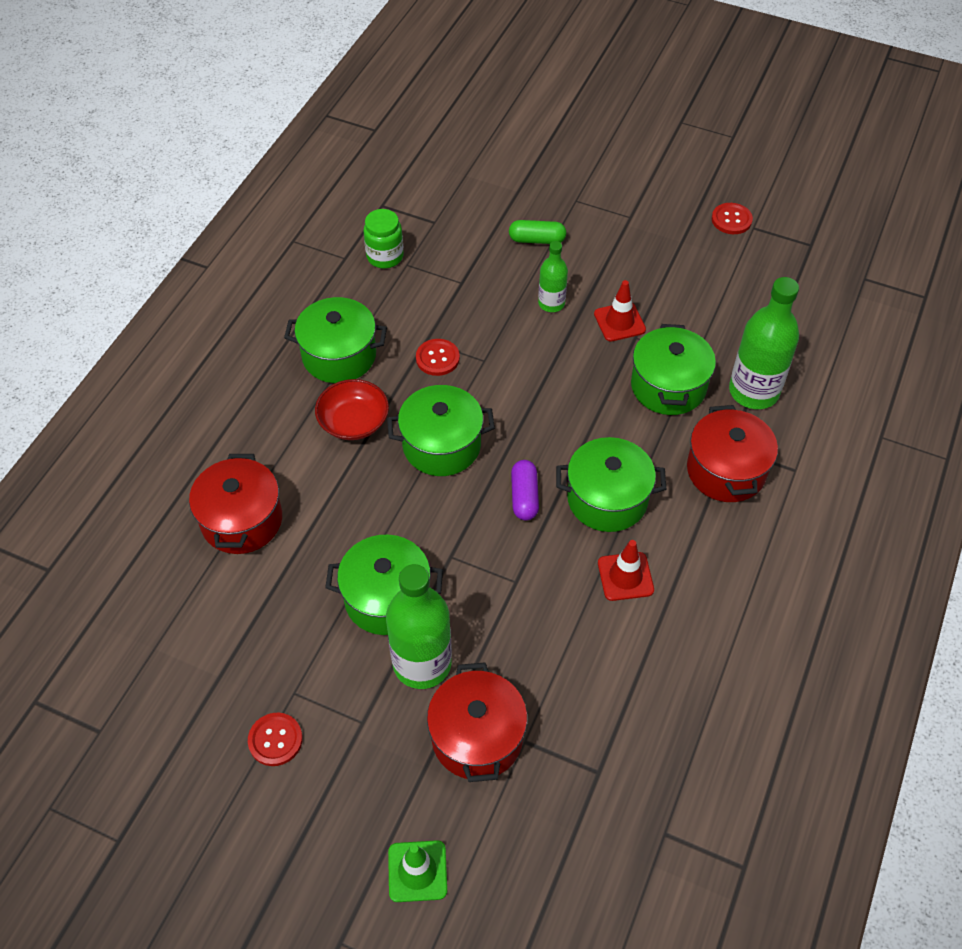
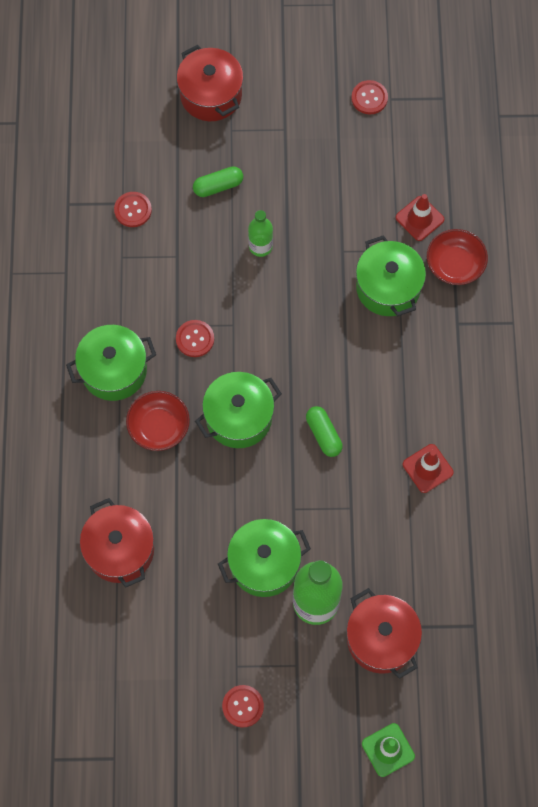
camera: 25 degrees left, 15 degrees up
green jar [363,209,404,268] -> none
purple capsule [511,460,539,520] -> green capsule [306,406,343,457]
green pot [556,437,666,532] -> none
red traffic cone [594,280,646,342] -> red traffic cone moved to [396,194,444,241]
red pot [687,405,778,502] -> red pot moved to [177,45,243,121]
green bottle [729,277,799,409] -> red bowl [427,229,488,285]
none -> red button [114,192,152,227]

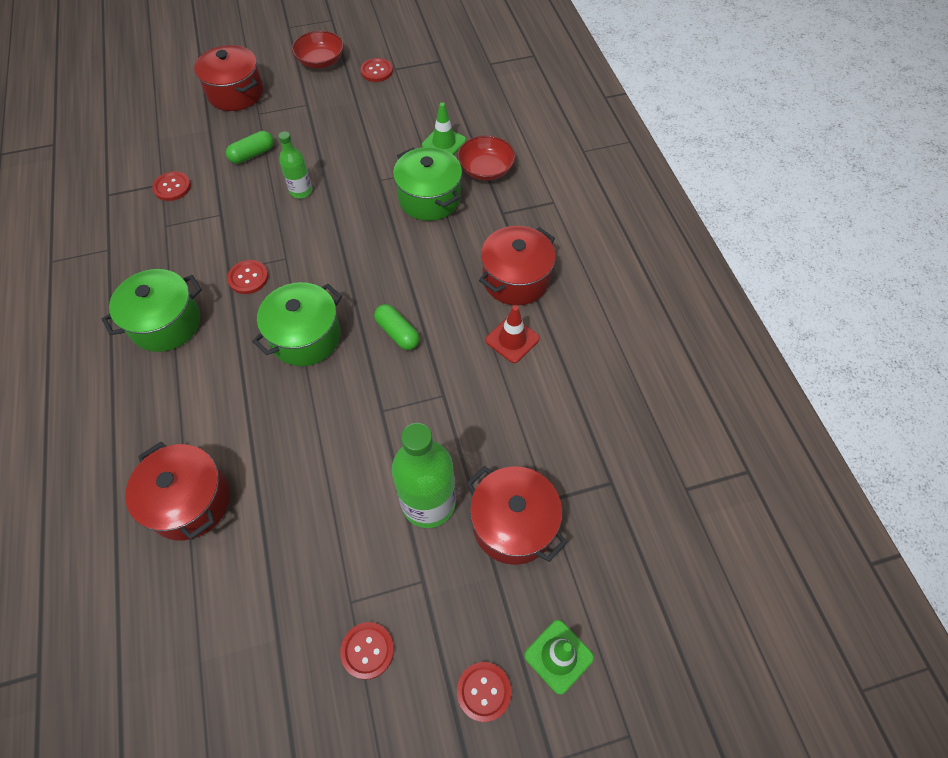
camera: 15 degrees left, 10 degrees down
red bowl [126,391,190,451] -> red bowl moved to [292,31,344,69]
green pot [218,519,311,597] -> none
red traffic cone [396,194,444,241] -> green traffic cone [422,103,466,155]
none -> red button [457,662,511,722]
none -> red pot [479,226,555,305]

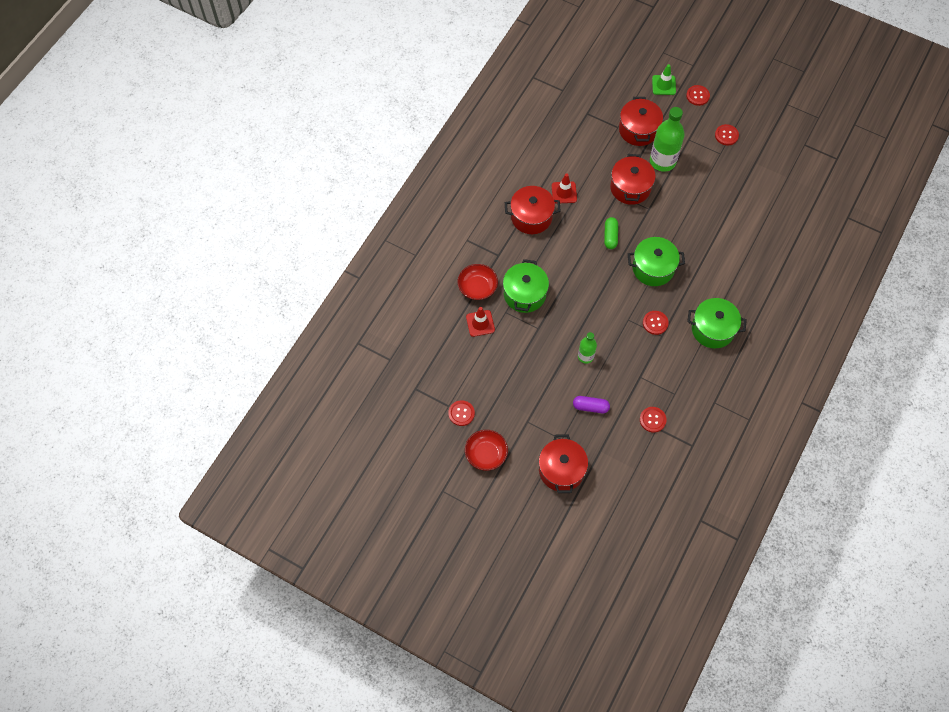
camera: 135 degrees left, 5 degrees up
red pot [125,442,230,541] -> red pot moved to [610,154,656,205]
green capsule [226,131,274,164] -> purple capsule [573,396,610,413]
green traffic cone [422,103,466,155] -> red traffic cone [466,307,495,337]

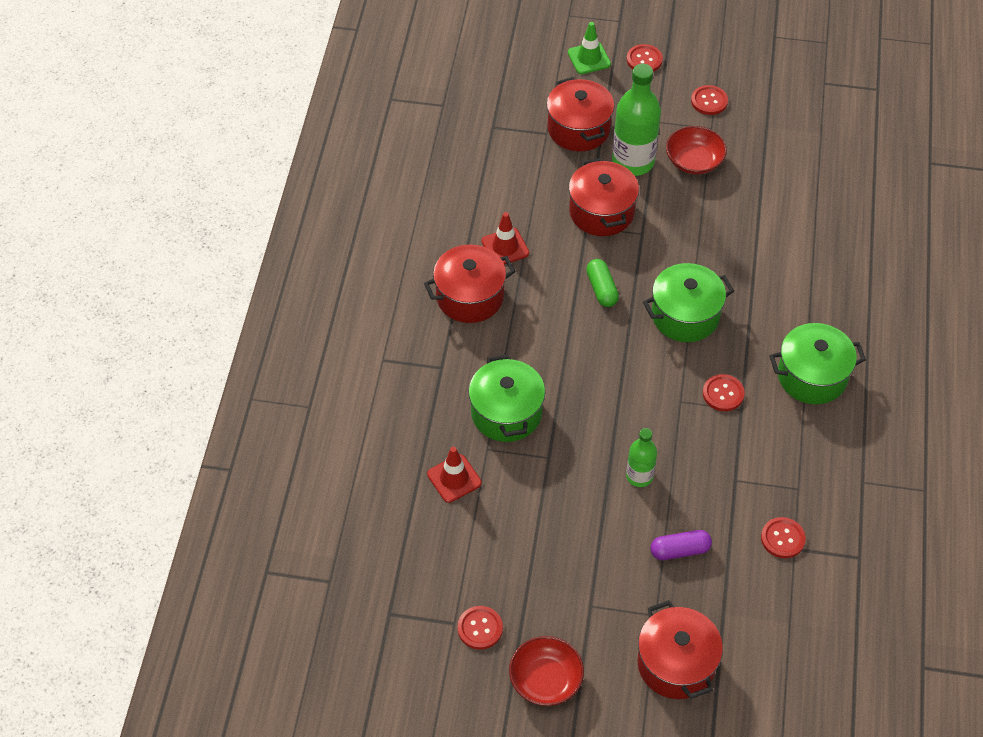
camera: 20 degrees left, 10 degrees down
red bowl [458,264,498,300] -> red bowl moved to [666,126,727,174]

